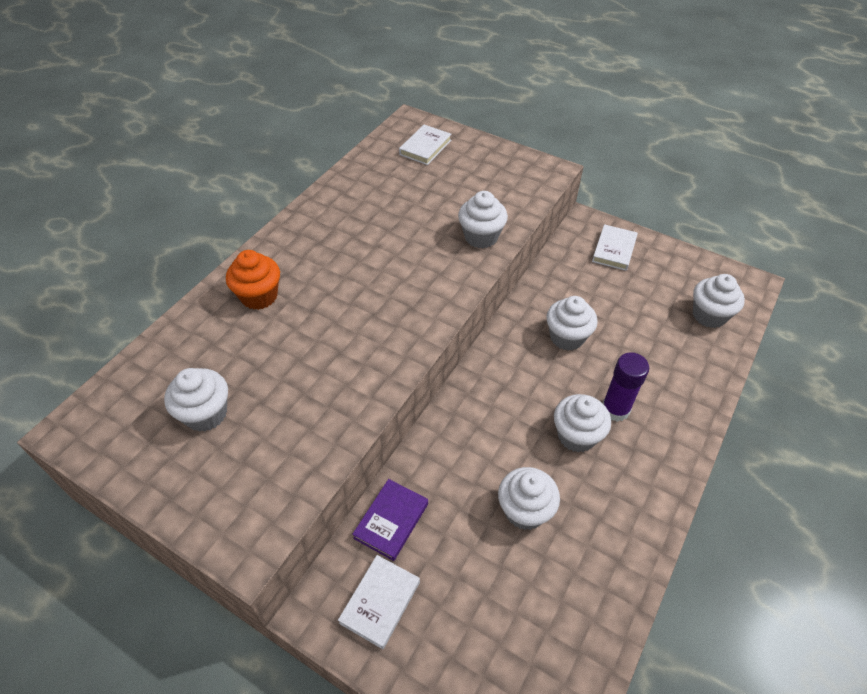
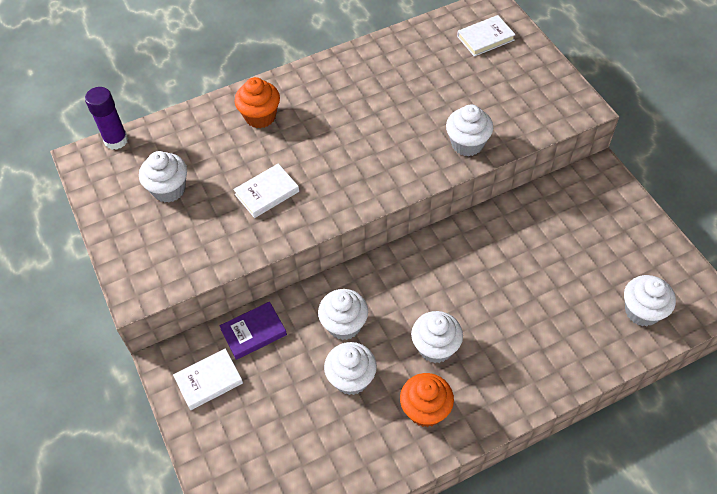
camera: 35 degrees right, 5 degrees up
white cupcake [546,296,598,351] -> white cupcake moved to [318,289,368,340]
white book [592,224,638,271] -> white book moved to [233,164,299,218]
purple glue stick [603,353,649,422] -> purple glue stick moved to [85,87,128,150]
none -> orange cupcake [400,373,454,427]

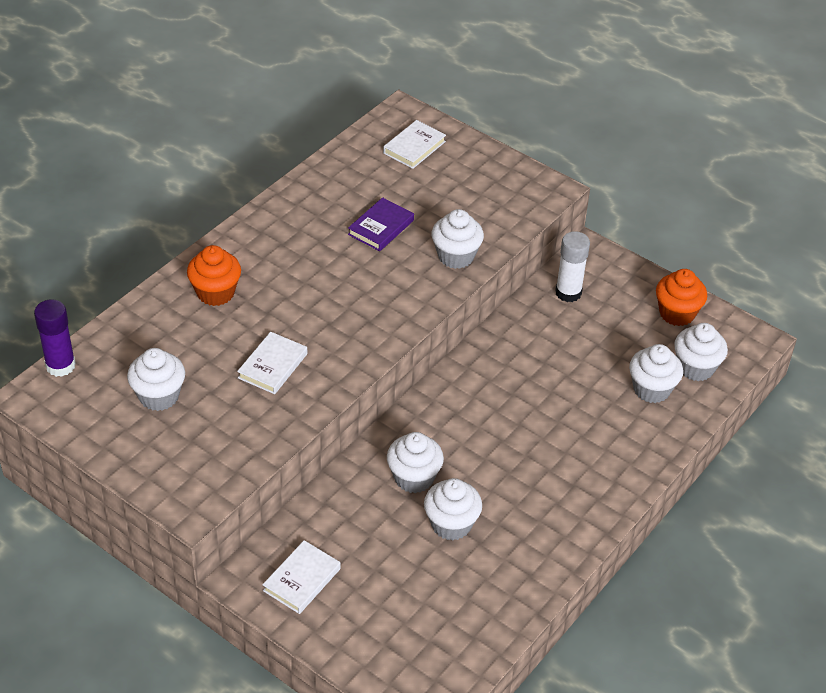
camera: 30 degrees left, 10 degrees down
purple book [219,302,287,360] -> purple book moved to [348,197,414,251]
orange cupcake [400,373,454,427] -> orange cupcake moved to [656,269,707,326]
white cupcake [411,311,463,363] -> white cupcake moved to [629,344,683,403]
none -> white glue stick [555,231,590,302]

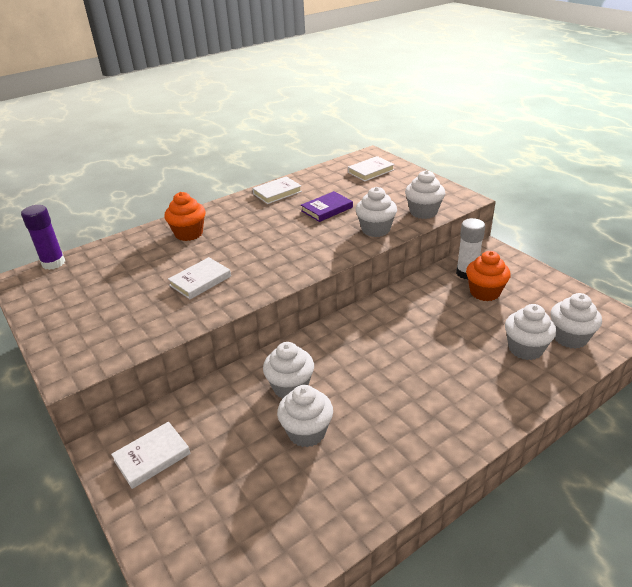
camera: 20 degrees right, 10 degrees down
white cupcake [127,348,185,411] -> white cupcake moved to [405,170,445,219]
orange cupcake [656,269,707,326] -> orange cupcake moved to [466,251,511,301]
none -> white book [252,176,302,204]

